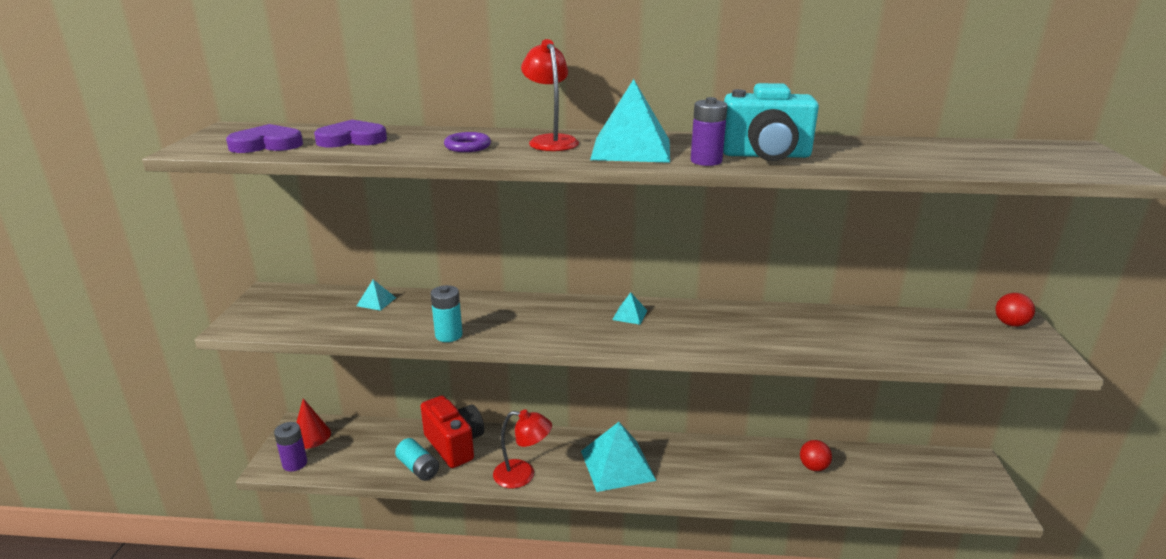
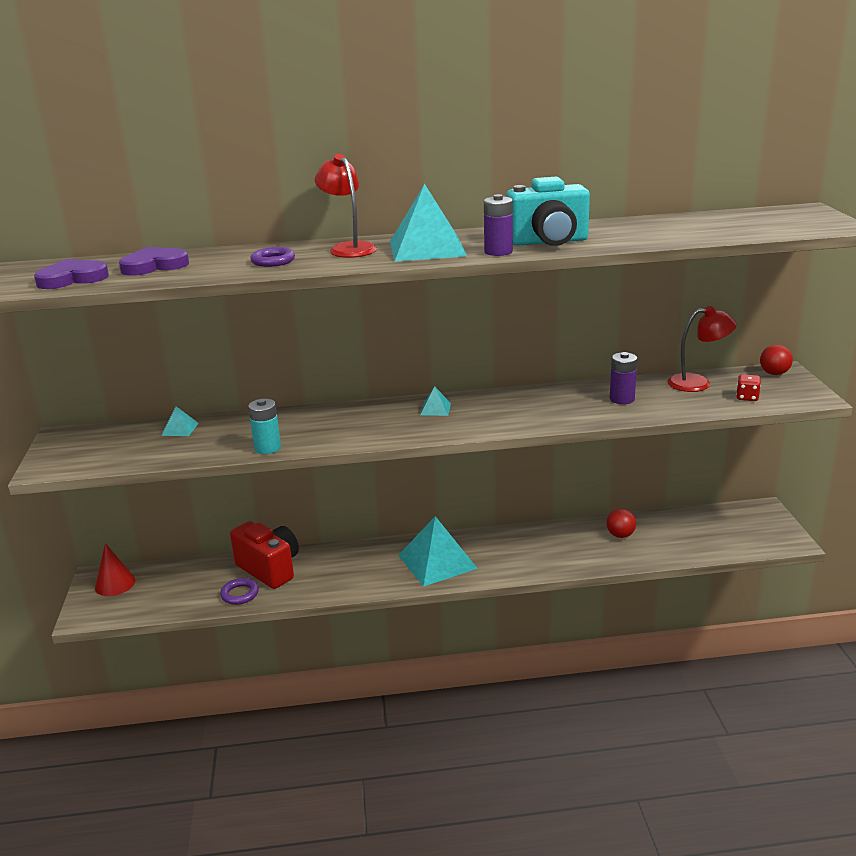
camera: 10 degrees left, 0 degrees up
purple battery [274,422,307,472] -> purple battery moved to [610,352,637,404]
turquoise battery [395,438,439,481] -> purple ring [220,578,259,605]
red lamp [493,409,552,489] -> red lamp moved to [667,306,737,392]
none -> red dice [736,374,761,401]

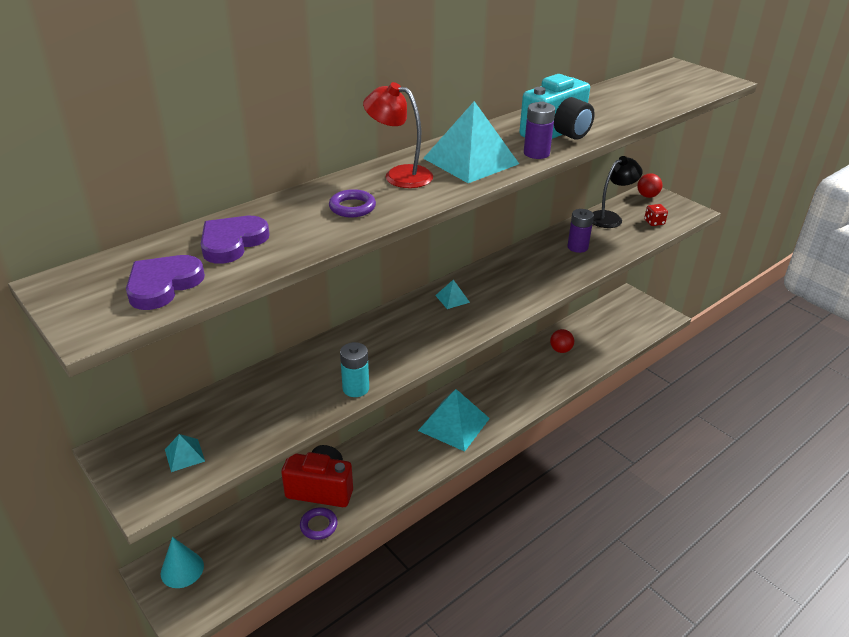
camera: 35 degrees left, 10 degrees up
red cone [95,543,135,596] -> turquoise cone [161,537,204,588]
turquoise pyramid [161,406,199,436] -> turquoise pyramid moved to [165,434,205,472]
red lamp [667,306,737,392] -> black lamp [593,156,643,228]

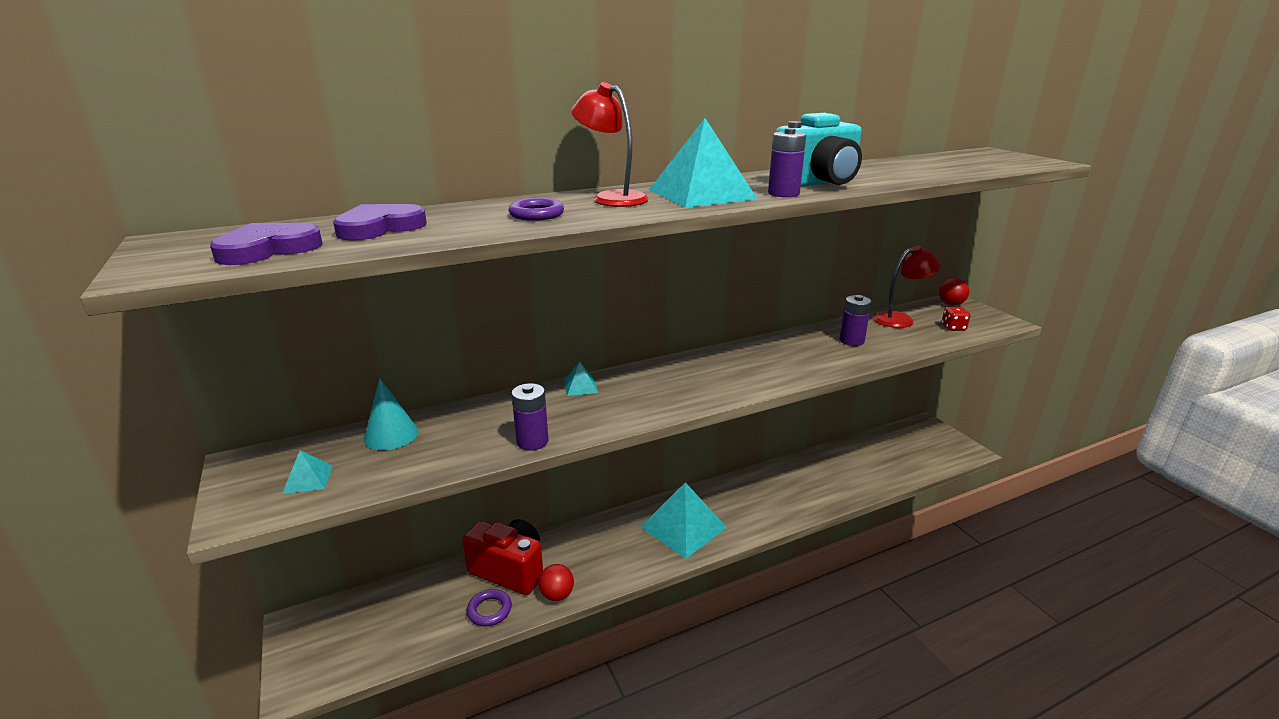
camera: 15 degrees right, 10 degrees down
turquoise cone [161,537,204,588] -> turquoise cone moved to [364,378,418,450]
turquoise battery [340,342,369,397] -> purple battery [511,383,549,451]
turquoise pyramid [435,280,470,309] -> turquoise pyramid moved to [564,362,598,396]
red ball [550,329,574,353] -> red ball moved to [538,564,574,601]
black lamp [593,156,643,228] -> red lamp [873,245,941,328]

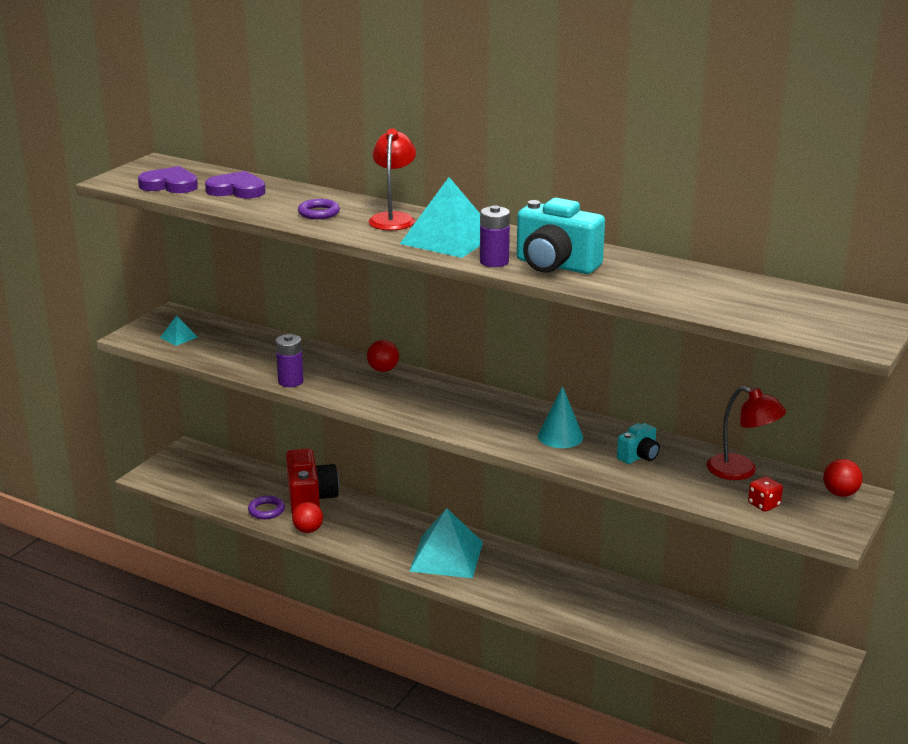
camera: 55 degrees right, 0 degrees up
turquoise cone [364,378,418,450] -> turquoise cone moved to [538,386,583,448]
turquoise pyramid [564,362,598,396] -> red ball [367,340,399,372]
purple battery [840,295,871,346] -> turquoise camera [617,423,660,464]

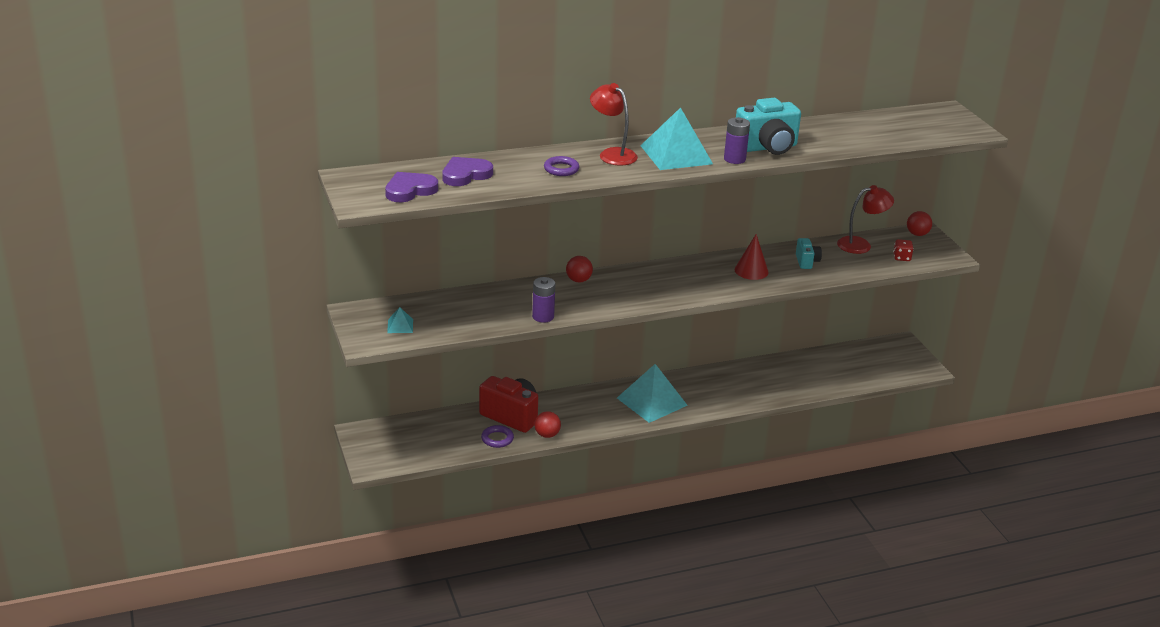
camera: 50 degrees left, 5 degrees up
turquoise cone [538,386,583,448] -> red cone [734,234,769,280]

